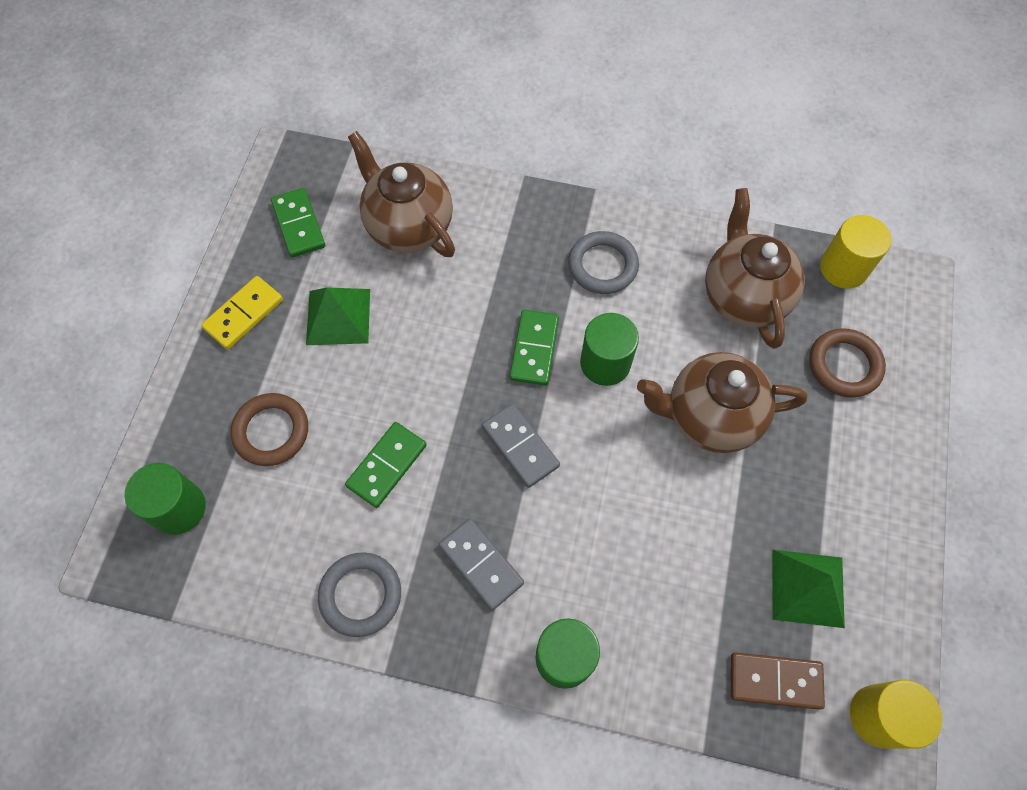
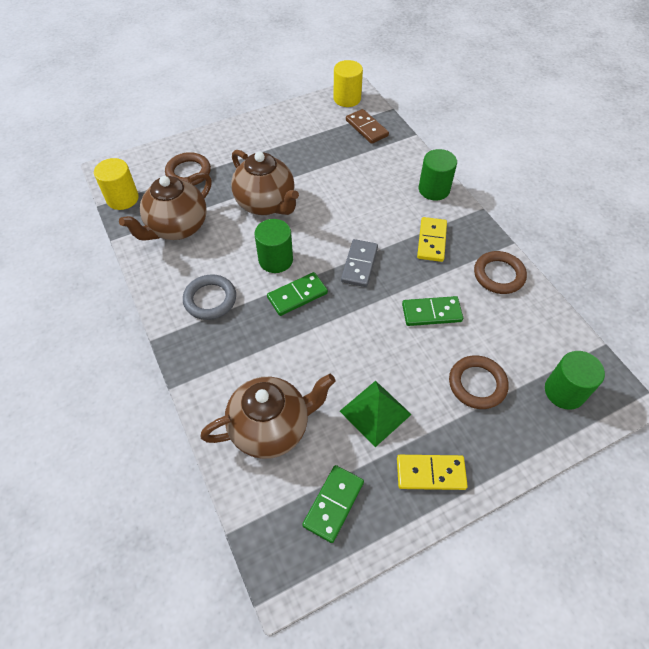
camera: 130 degrees left, 10 degrees down
grey ring [318,552,401,637] -> brown ring [474,251,527,294]
brown teapot [348,131,455,257] -> brown teapot turned 120 degrees counterclockwise [200,374,335,459]
grey domino [439,518,524,610] -> yellow domino [417,217,447,262]
green pyramid [773,550,845,628] -> none

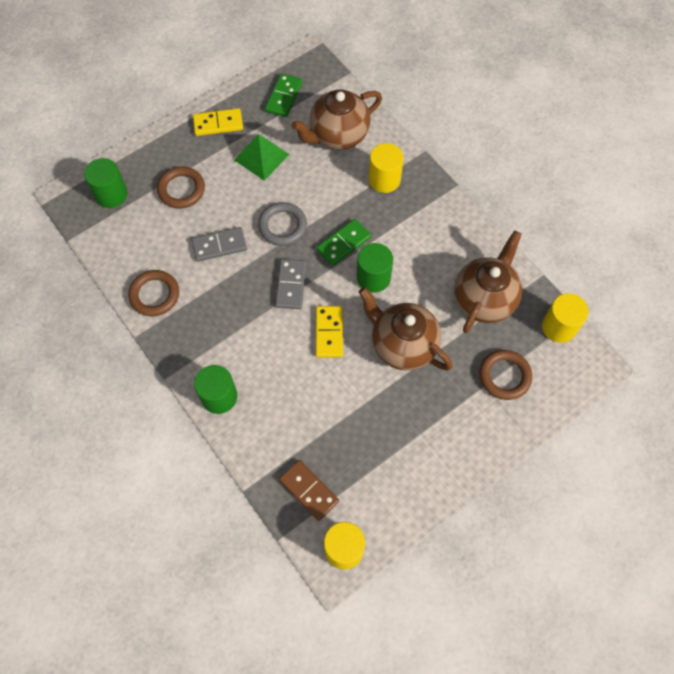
camera: 170 degrees right, 10 degrees up
grey ring [183,274,236,320] -> grey ring moved to [258,202,307,246]
green domino [402,296,463,326] -> grey domino [192,227,247,262]
yellow domino [417,217,447,262] -> yellow domino moved to [316,306,343,357]
none -> yellow cylinder [369,143,404,193]

